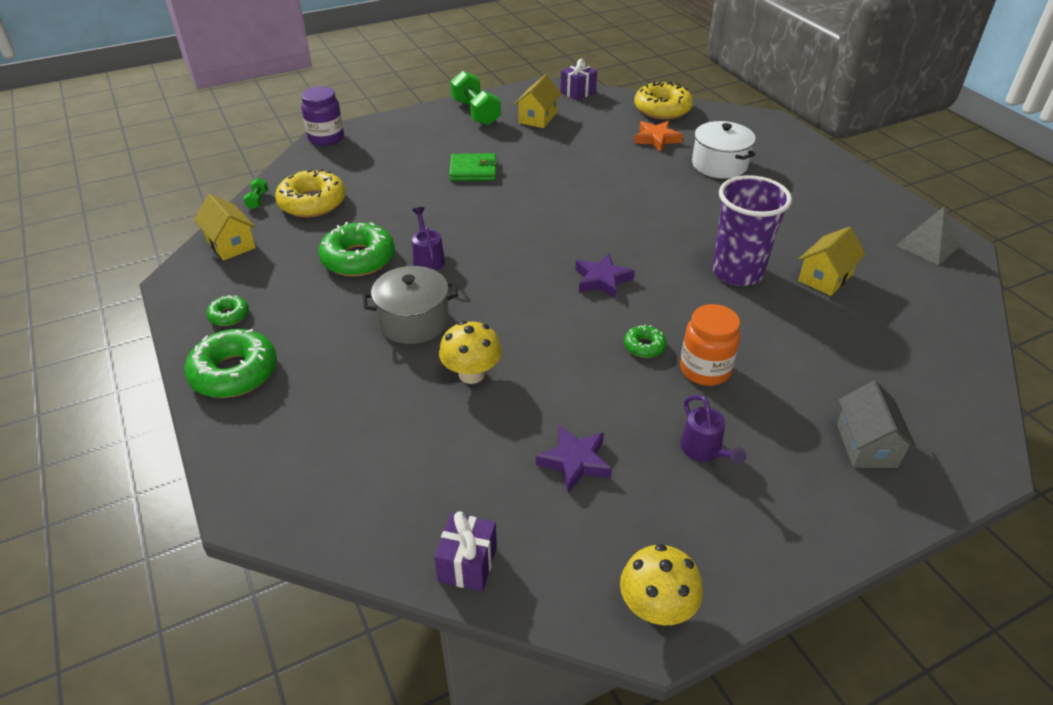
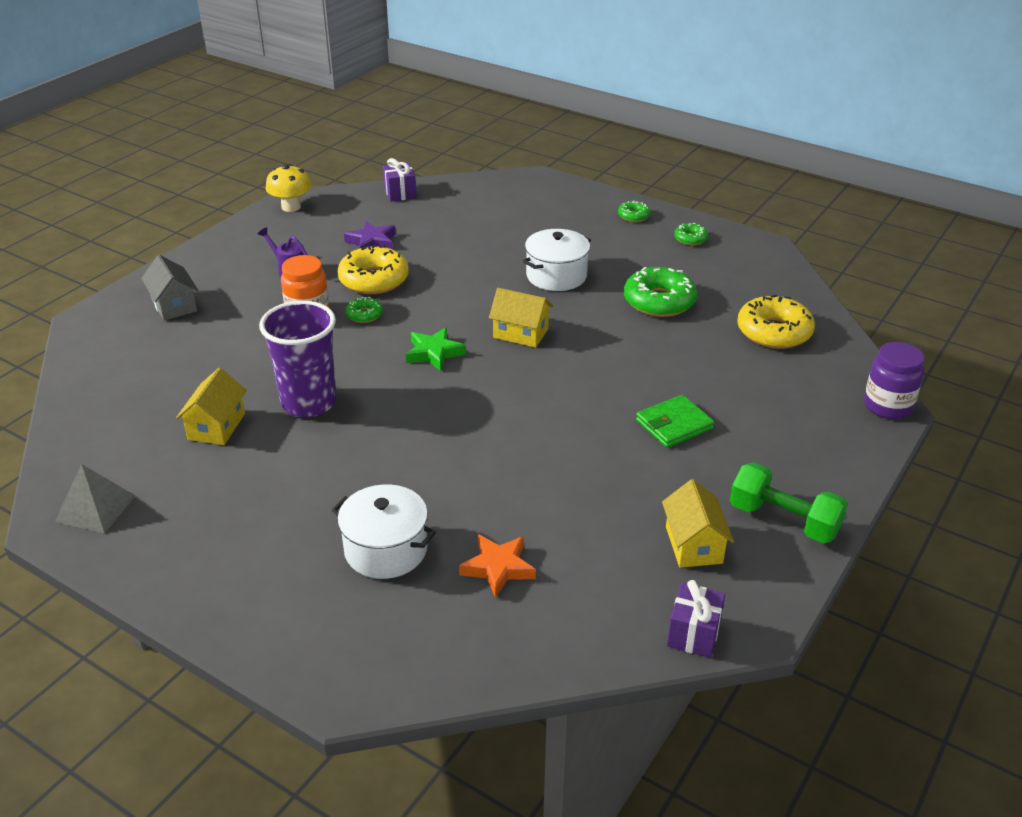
camera: 150 degrees right, 5 degrees down
green donut [184,329,277,398] -> green donut [618,201,650,222], size x0.50
yellow house [194,194,256,260] -> yellow house moved to [489,288,553,348]
green dumbbell [243,178,268,209] -> none
grey pot [363,266,458,344] -> white pot [523,229,591,291]
purple watering can [412,207,445,271] -> none
yellow mushroom [439,321,502,384] -> none
purple star [575,254,635,299] -> green star [406,327,466,371]
yellow donut [634,81,693,120] -> yellow donut moved to [337,244,409,294]

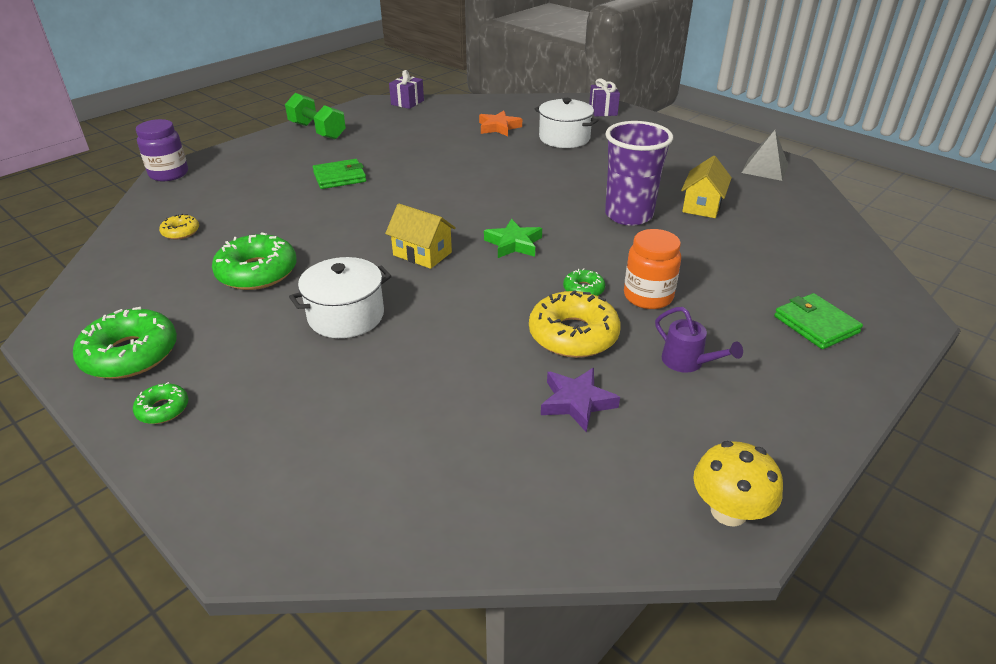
camera: 170 degrees left, 0 degrees up
grey house [141,255,198,321] -> green wallet [774,293,863,349]
purple gift [383,158,417,202] -> purple gift moved to [589,78,620,117]
yellow house [662,479,734,568] -> none
green donut [674,223,708,245] -> green donut [73,307,177,379], size x1.99
yellow donut [737,295,815,349] -> yellow donut [159,214,199,239], size x0.50

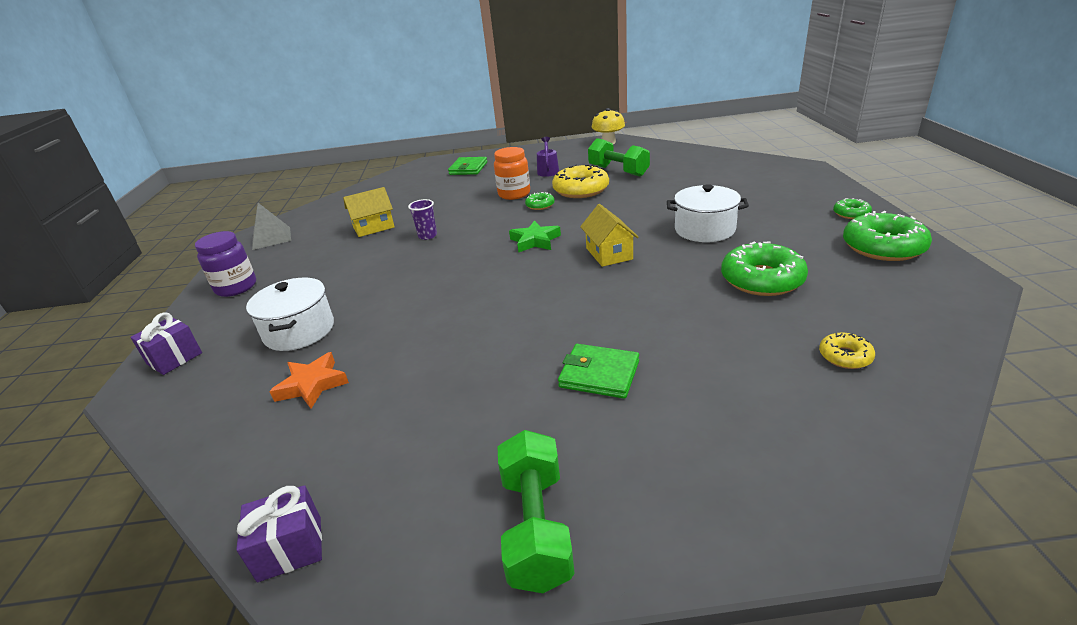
camera: 135 degrees left, 5 degrees down
purple jar [136,119,188,181] -> purple jar moved to [195,231,256,297]
purple star [541,368,620,432] -> green dumbbell [588,138,650,177]
purple cup [605,121,673,226] -> purple cup [408,199,437,240], size x0.45

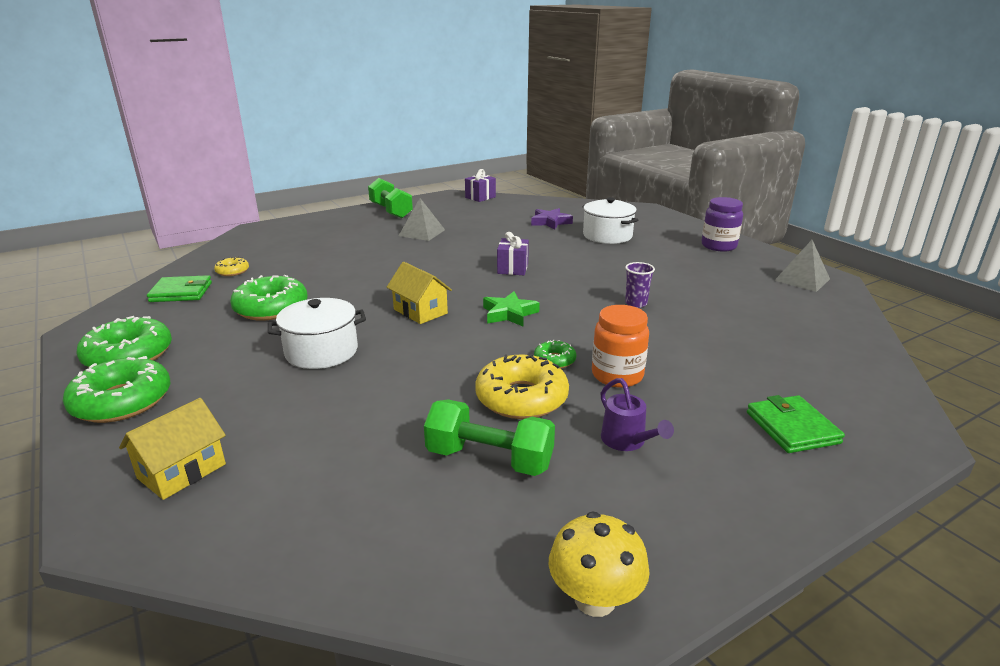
camera: 150 degrees right, 5 degrees down
purple gift [131,312,202,375] -> purple gift moved to [497,232,529,275]
orange star [269,352,349,409] -> purple star [531,208,573,229]
yellow house [343,187,395,237] -> yellow house moved to [119,398,226,500]
green wallet [558,344,639,399] -> green wallet moved to [147,275,212,302]
green donut [833,198,872,219] -> green donut [63,356,170,423], size x1.99
none -> grey pyramid [399,198,445,241]

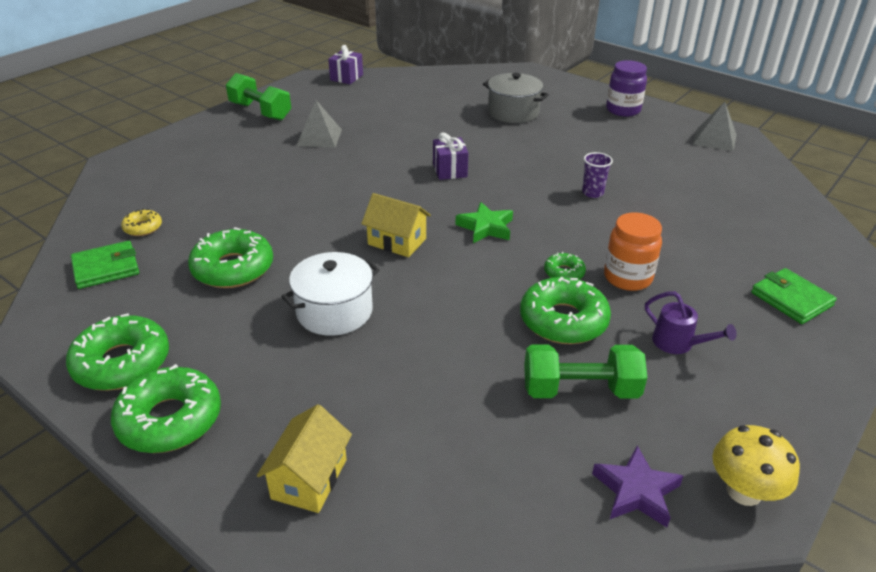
camera: 20 degrees left, 10 degrees up
yellow donut [475,354,569,419] -> green donut [520,277,611,344]
purple star [531,208,573,229] -> purple star moved to [592,446,683,527]
white pot [582,197,638,244] -> grey pot [483,73,549,123]

